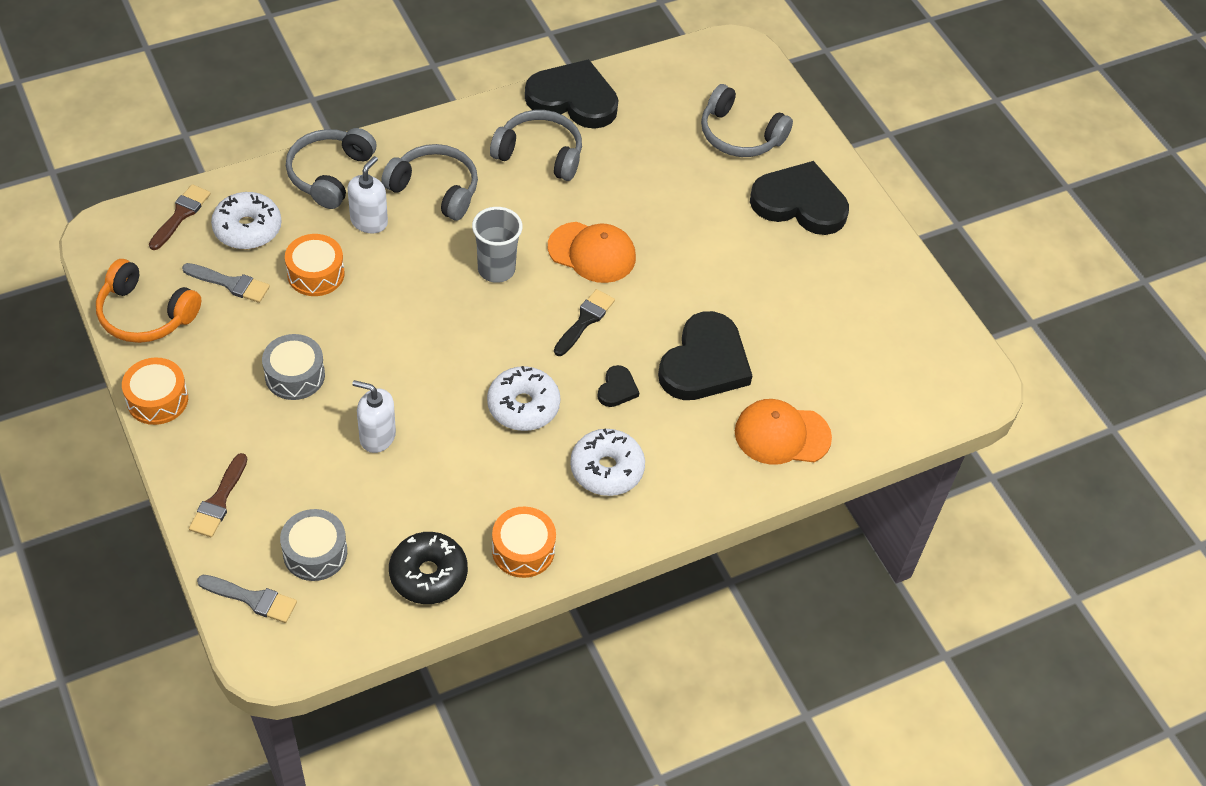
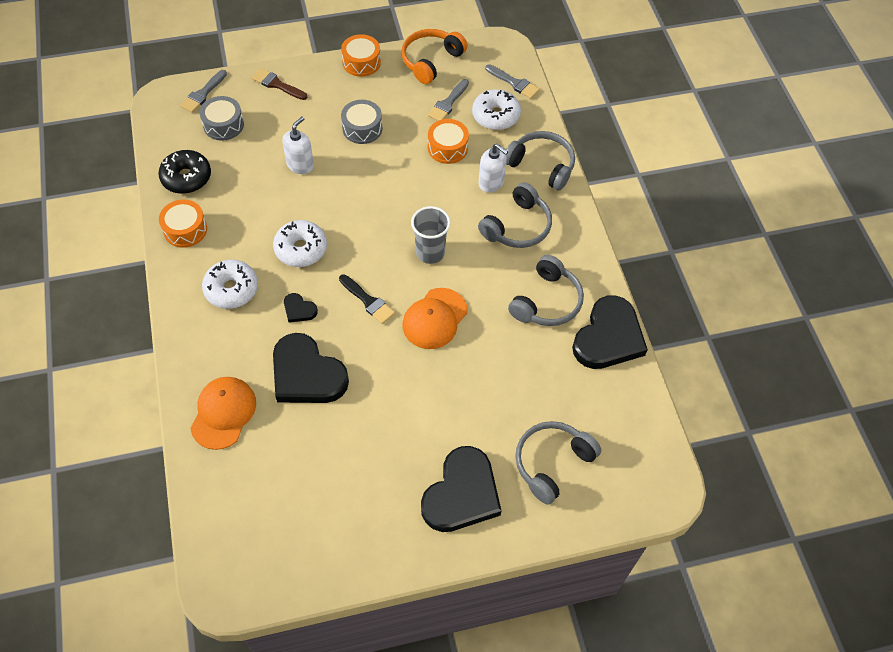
camera: 105 degrees right, 5 degrees up
brown brush [149,184,211,250] -> grey brush [485,64,540,99]

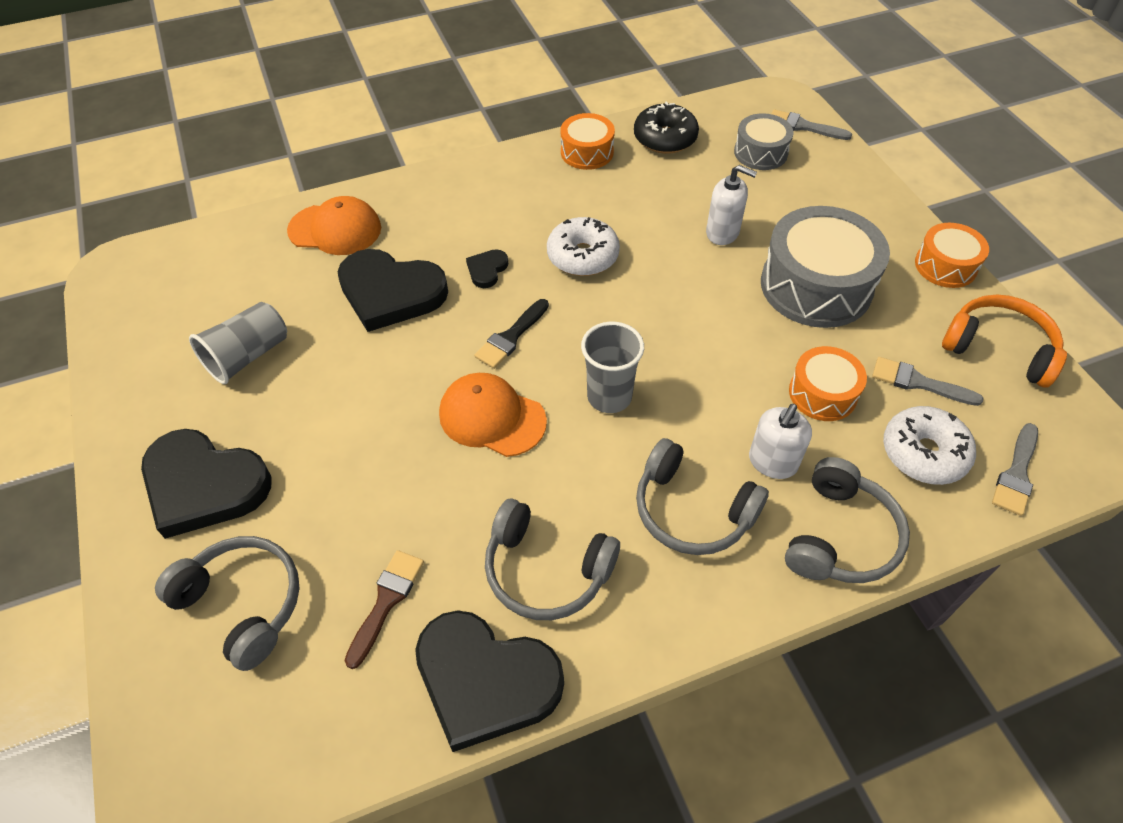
camera: 85 degrees right, 5 degrees down
white donut [202,260,258,309] -> none
brown brush [252,68,307,100] -> brown brush moved to [345,550,424,669]
black heart [273,333,349,403] -> black heart turned 105 degrees counterclockwise [337,249,448,332]
grey drum [341,100,382,144] -> grey drum [761,206,890,328], size x1.81
none -> grey cup [189,302,287,384]

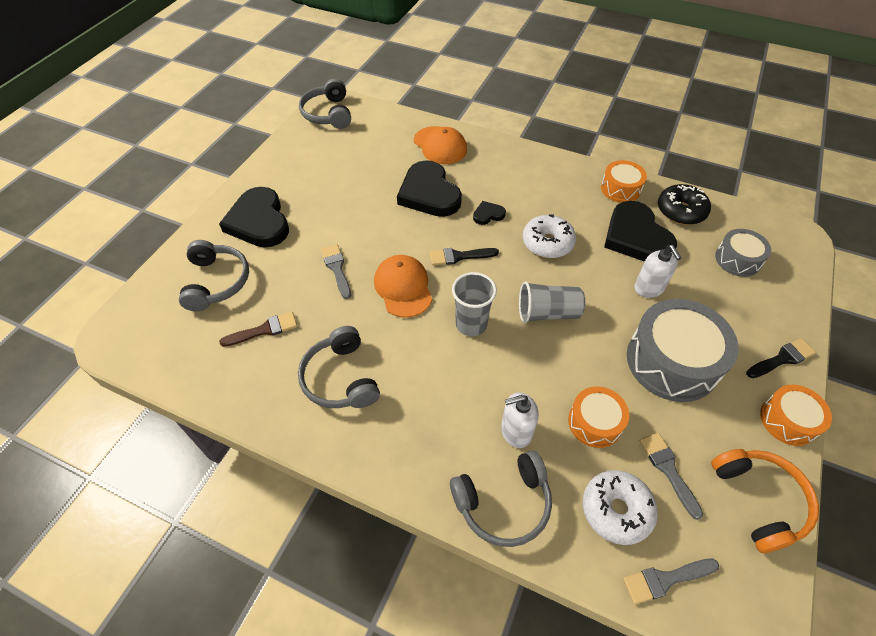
camera: 45 degrees right, 0 degrees up
grey cup [189,302,287,384] -> grey cup moved to [519,281,585,323]
black heart [415,610,564,752] -> black heart moved to [604,201,677,262]
grey headphones [636,438,769,555] -> grey headphones moved to [299,79,351,129]
grey brush [772,110,852,140] -> grey brush moved to [321,244,351,299]
none -> black brush [746,338,816,378]

